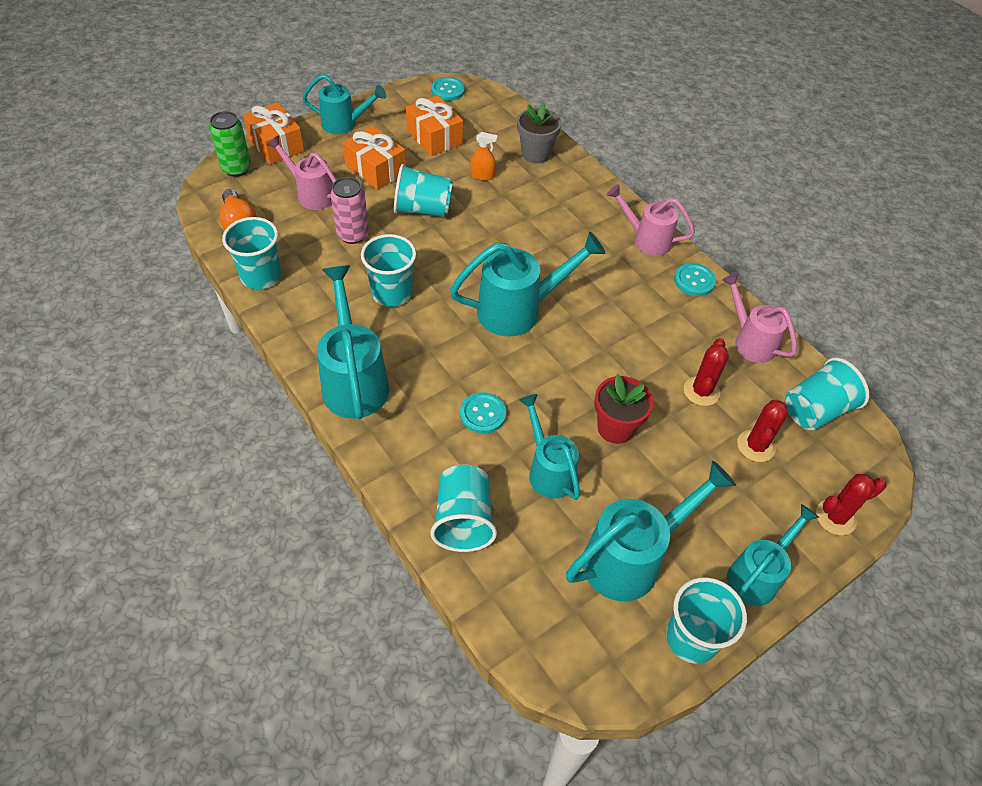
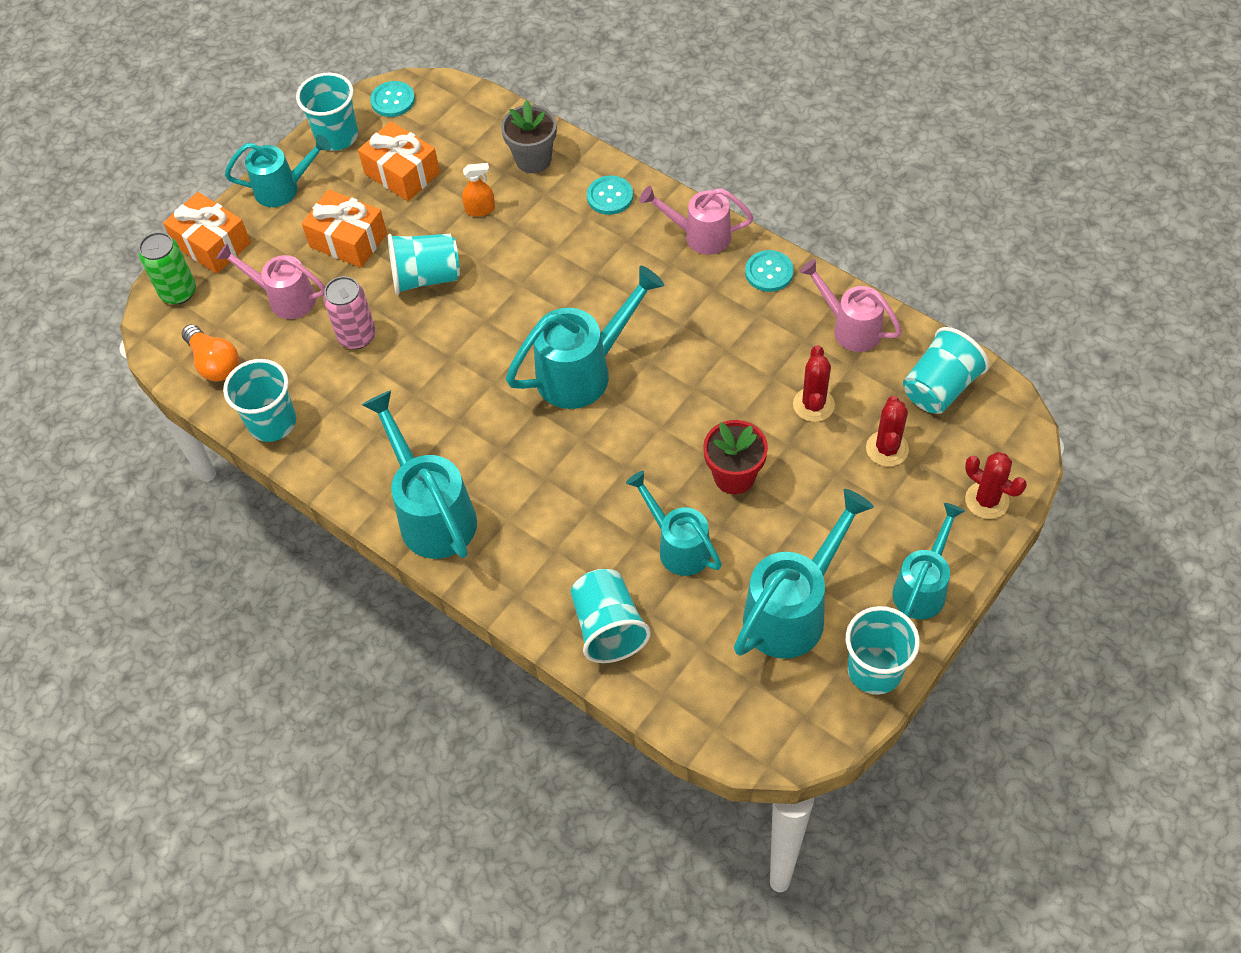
camera: 10 degrees left, 5 degrees up
turquoise cup [361,234,416,307] -> turquoise cup moved to [296,73,358,151]
turquoise button [460,392,506,434] -> turquoise button moved to [587,176,633,215]
red cactus [816,474,887,535] -> red cactus turned 75 degrees clockwise [965,452,1027,519]

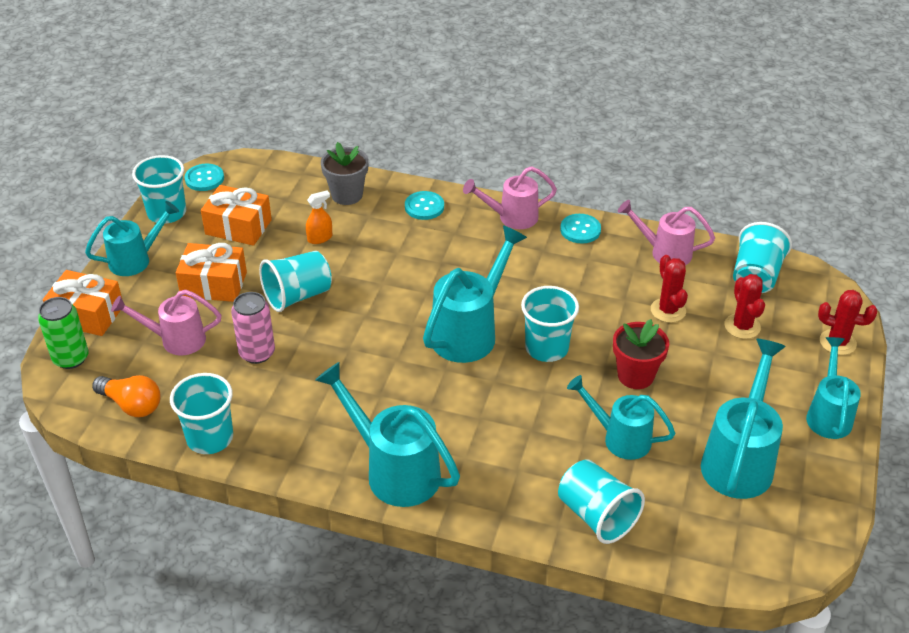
camera: 25 degrees left, 15 degrees down
turquoise cup [846,606,920,695] -> turquoise cup moved to [521,286,579,362]

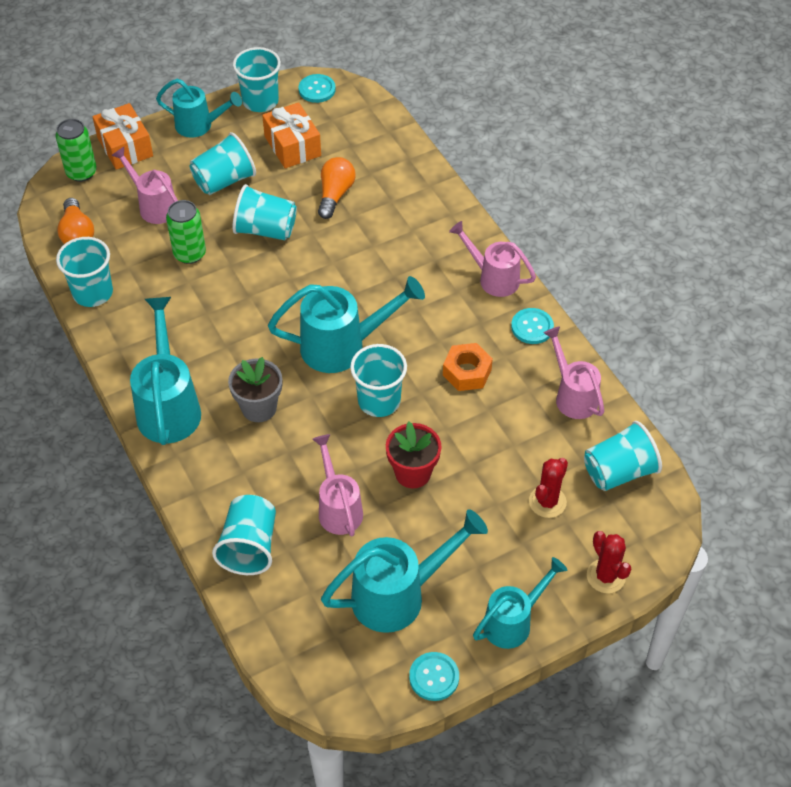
camera: 45 degrees right, 10 degrees up
orange gift [176,243,247,302] -> turquoise cup [189,132,256,195]
pink can [231,292,275,364] -> green can [166,200,206,264]
orange spray bottle [306,190,332,244] -> orange light bulb [318,157,356,219]
grey flower pot [321,142,369,205] -> grey flower pot moved to [228,357,282,422]
turquoise button [405,191,444,220] -> turquoise button moved to [409,652,459,701]
turquoise watering can [567,375,675,460] -> pink watering can [312,434,363,536]
red cactus [651,255,688,323] -> none
none -> orange nut [443,343,493,391]

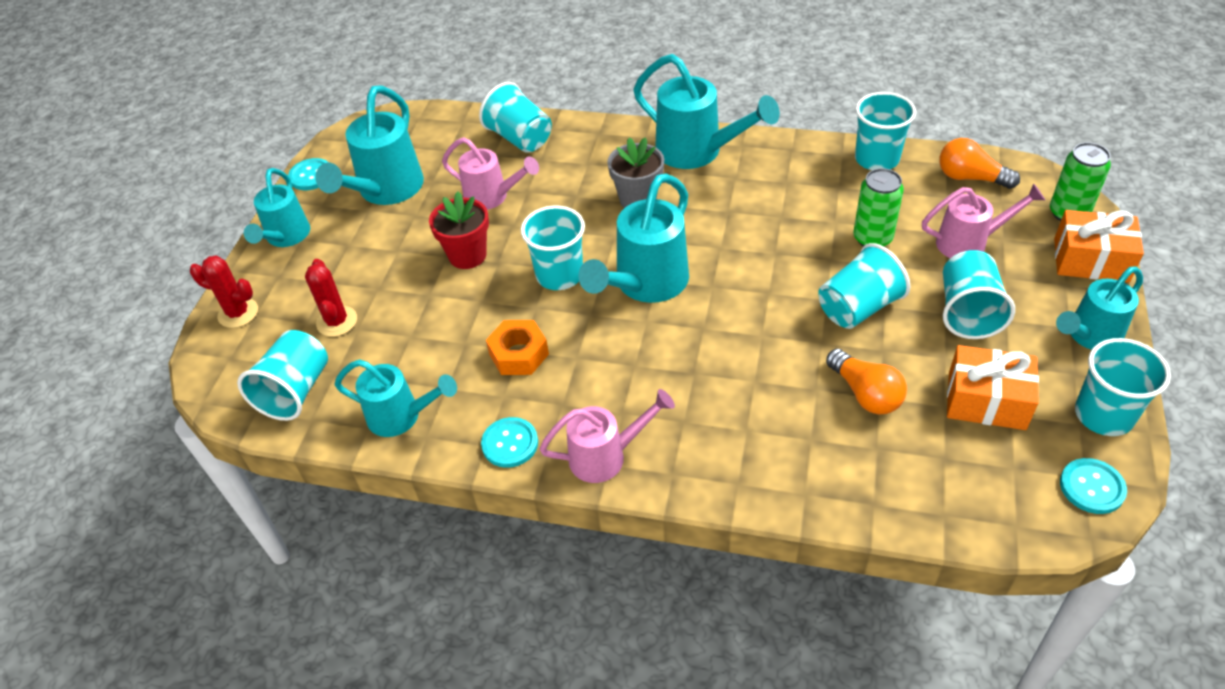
camera: 135 degrees right, 5 degrees down
pink watering can [543,326,604,419] -> turquoise watering can [335,359,457,437]

